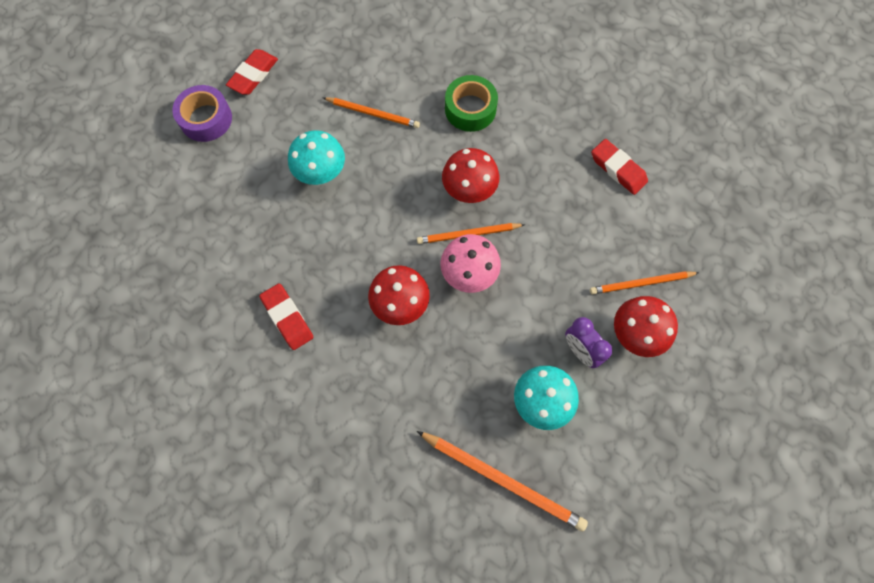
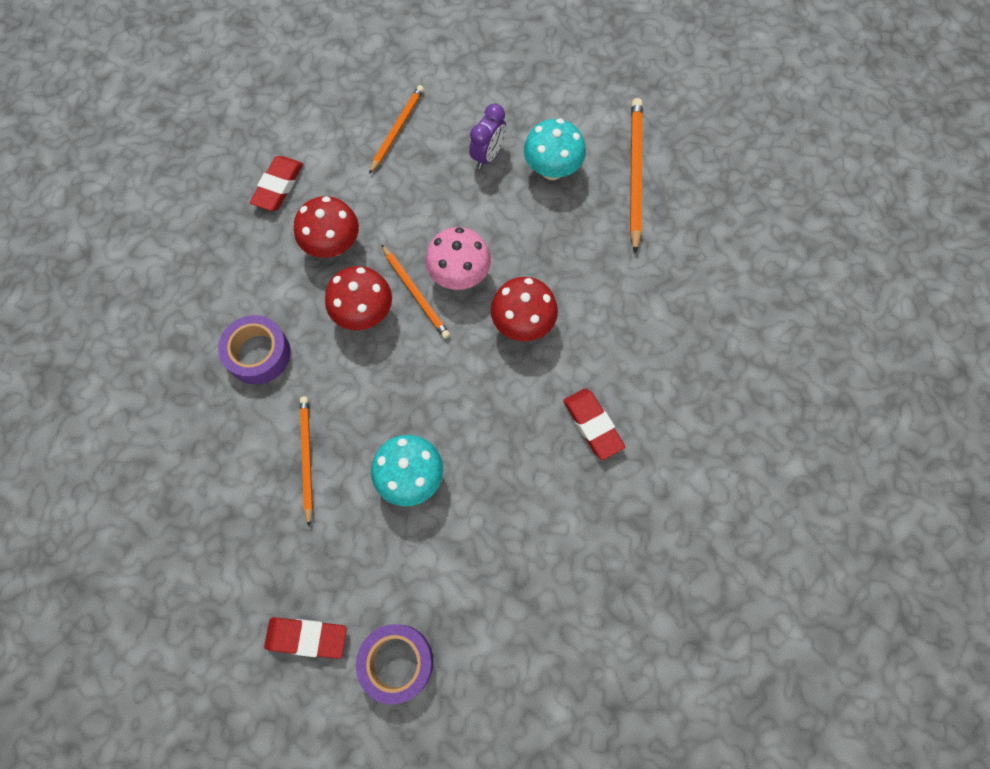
camera: 115 degrees left, 0 degrees up
red eraser [259,283,313,350] -> red eraser turned 60 degrees counterclockwise [563,389,625,460]
green tape [445,75,498,132] -> purple tape [218,315,291,384]
orange pencil [590,271,700,295] -> orange pencil turned 120 degrees counterclockwise [369,85,424,174]
red mushroom [614,296,678,357] -> red mushroom moved to [294,196,359,258]

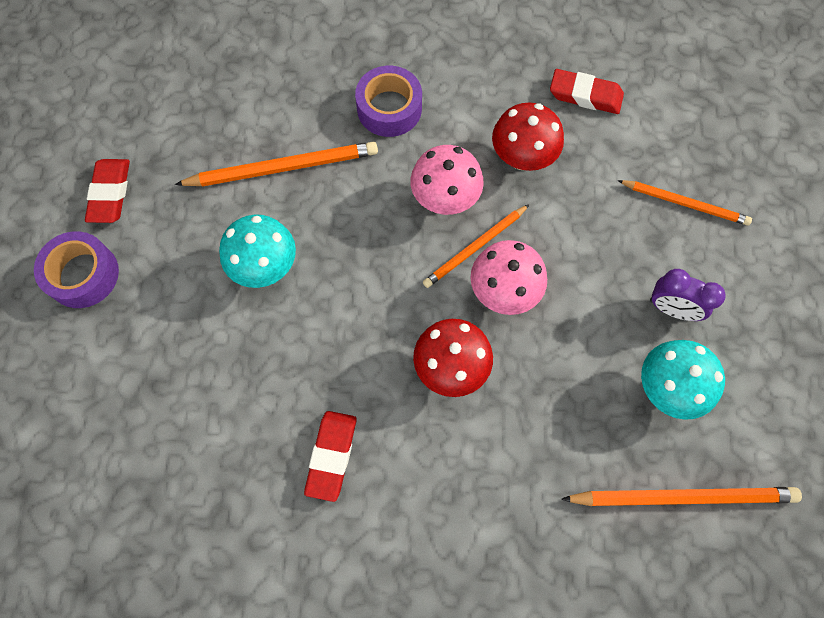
camera: 85 degrees right, 0 degrees up
orange pencil [300,396,313,526] -> orange pencil [175,141,378,187], size x1.52
red mushroom [325,266,392,330] -> pink mushroom [410,145,484,215]
red eraser [563,389,625,460] -> red eraser turned 45 degrees counterclockwise [304,411,357,502]

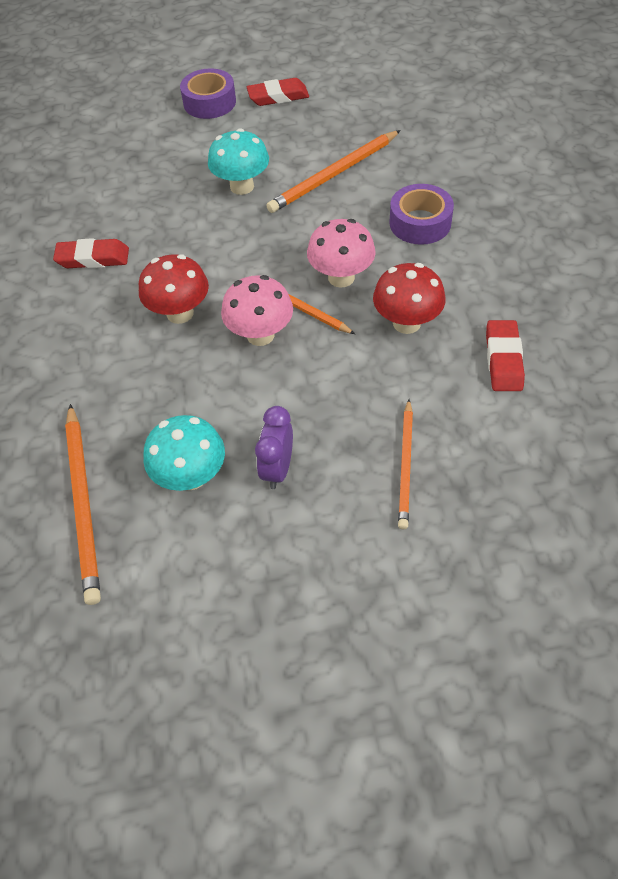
camera: 80 degrees right, 15 degrees down
orange pencil [175,141,378,187] -> orange pencil turned 75 degrees clockwise [266,130,401,213]

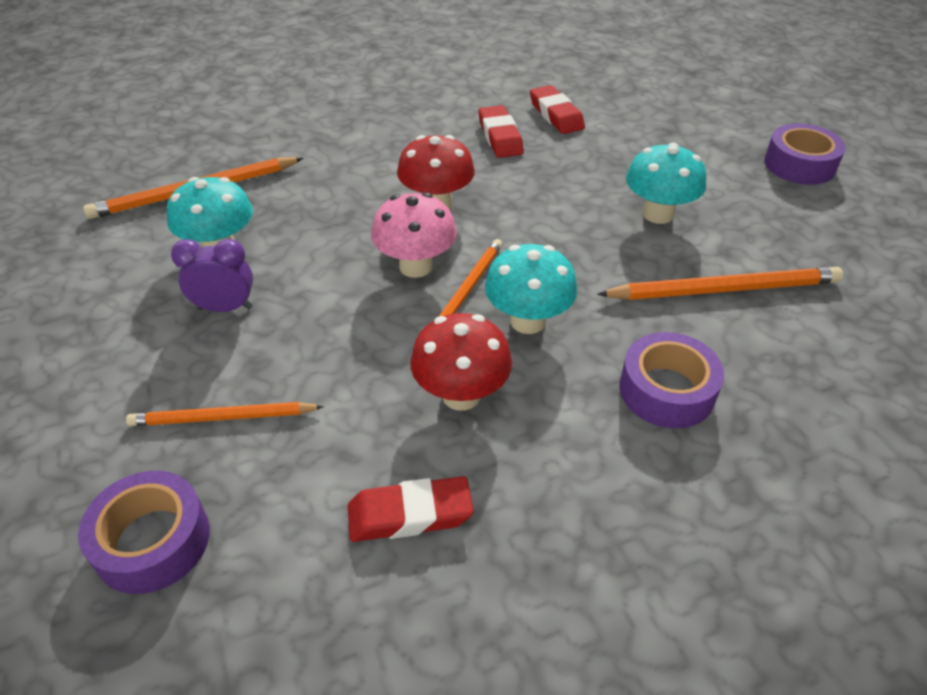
camera: 75 degrees right, 10 degrees down
red eraser [247,78,309,106] -> red eraser moved to [530,85,585,134]
orange pencil [266,130,401,213] -> orange pencil turned 135 degrees clockwise [597,267,843,300]
pink mushroom [307,219,376,288] -> turquoise mushroom [485,244,578,334]
none -> purple tape [78,471,210,594]

